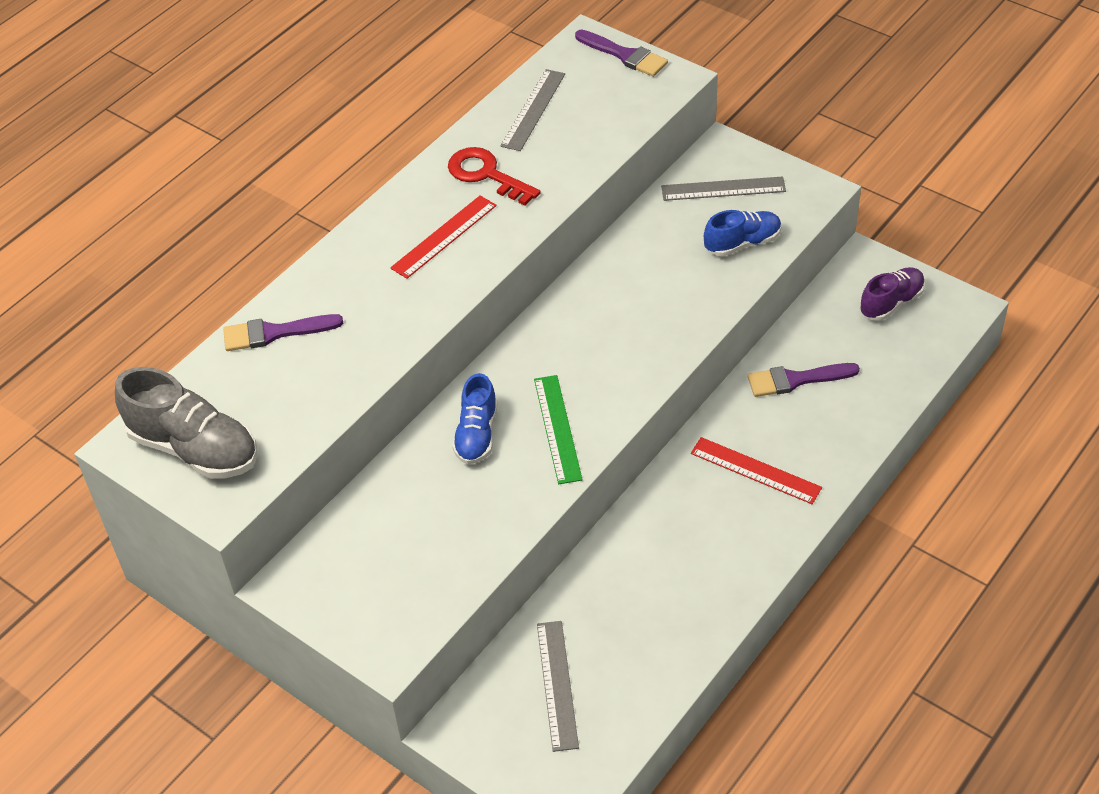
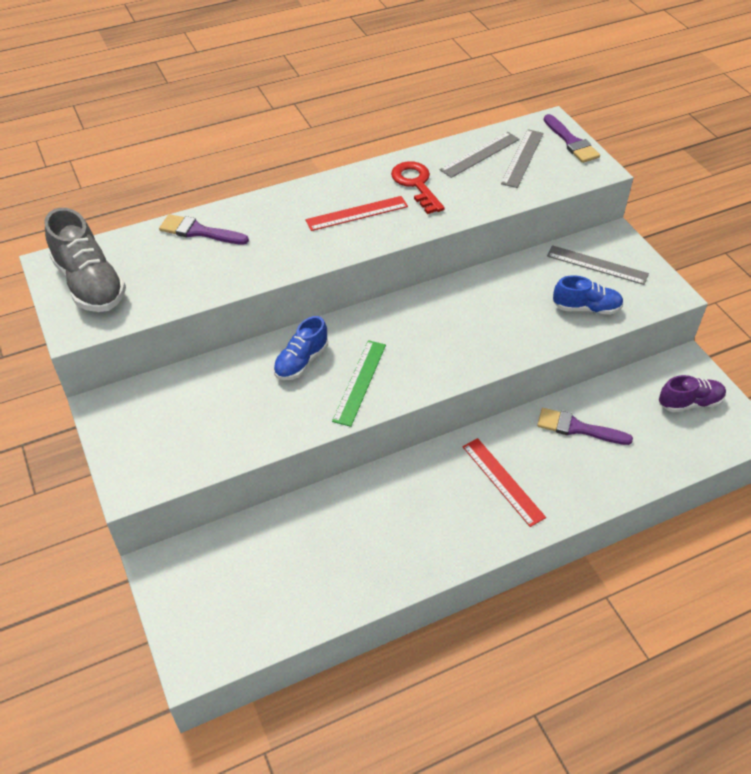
camera: 25 degrees right, 0 degrees up
grey ruler [537,621,579,752] -> grey ruler moved to [501,129,544,188]

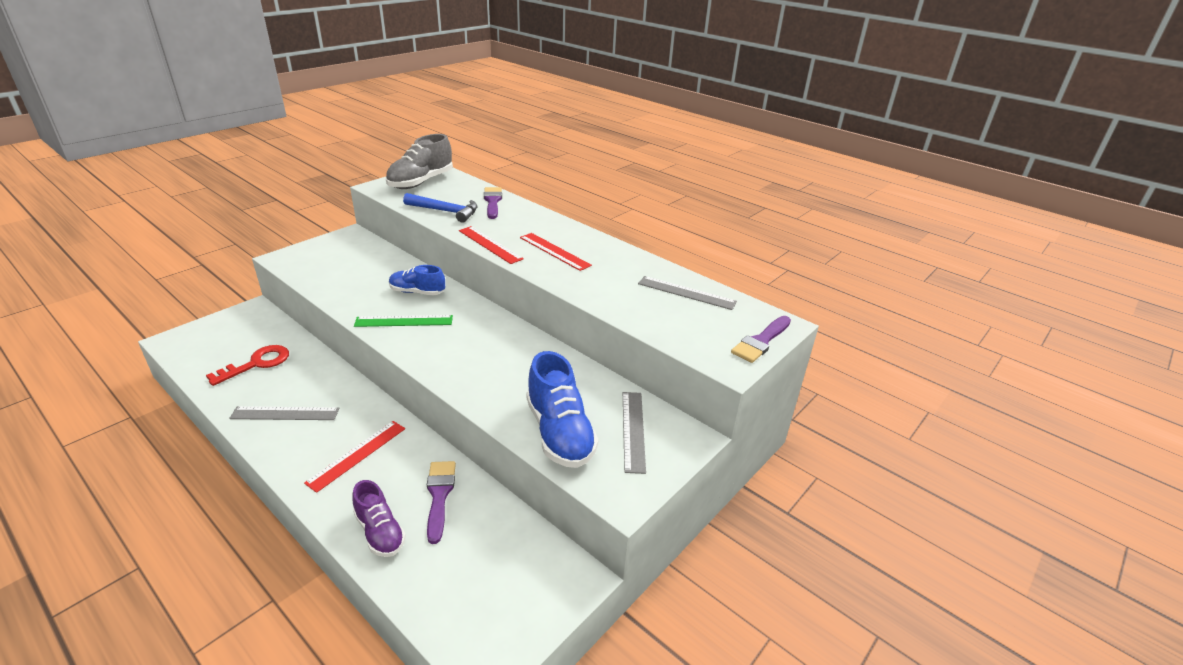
camera: 65 degrees right, 15 degrees down
red key [391,161,445,214] -> red key moved to [206,345,289,386]
grey ruler [501,129,544,188] -> grey ruler moved to [229,406,339,420]
blue shoe [553,275,624,315] -> blue shoe [526,351,599,468], size x1.61
purple shoe [659,375,726,412] -> purple shoe moved to [352,480,406,557]
none -> blue hammer [403,193,478,223]
none -> red ruler [459,226,524,264]

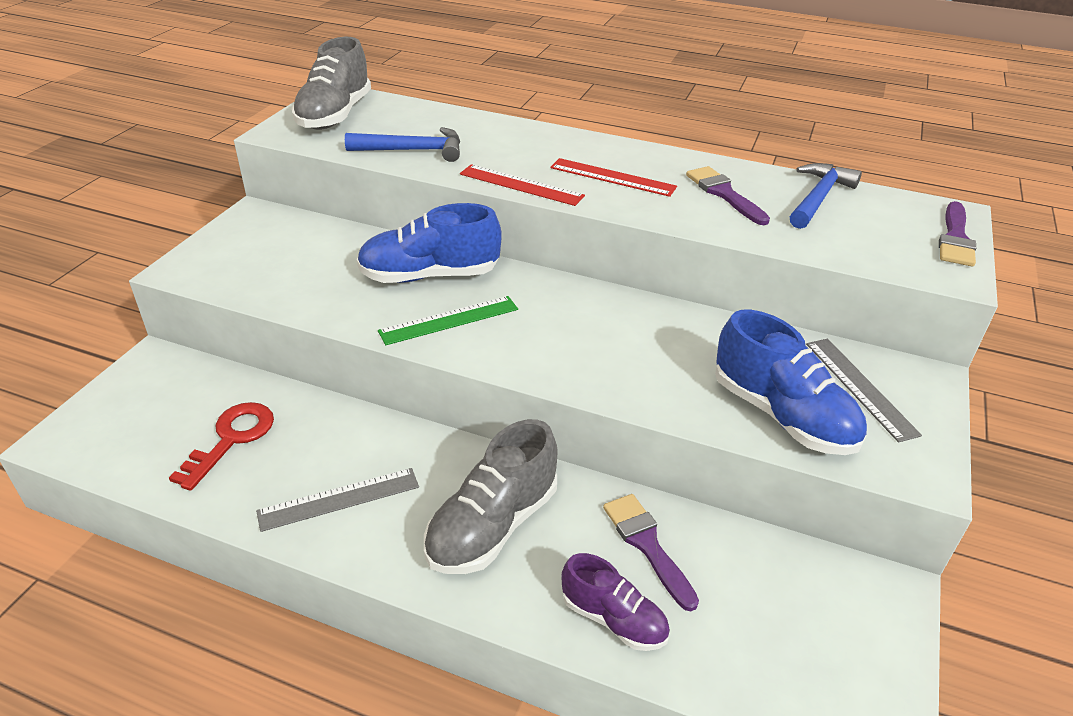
camera: 20 degrees left, 5 degrees up
red ruler [304,421,405,493] -> grey shoe [424,419,558,574]
blue shoe [389,265,445,296] -> blue shoe [357,203,502,283], size x1.61
purple brush [484,187,502,219] -> purple brush moved to [686,166,770,225]
grey ruler [638,276,737,310] -> blue hammer [790,163,862,229]

